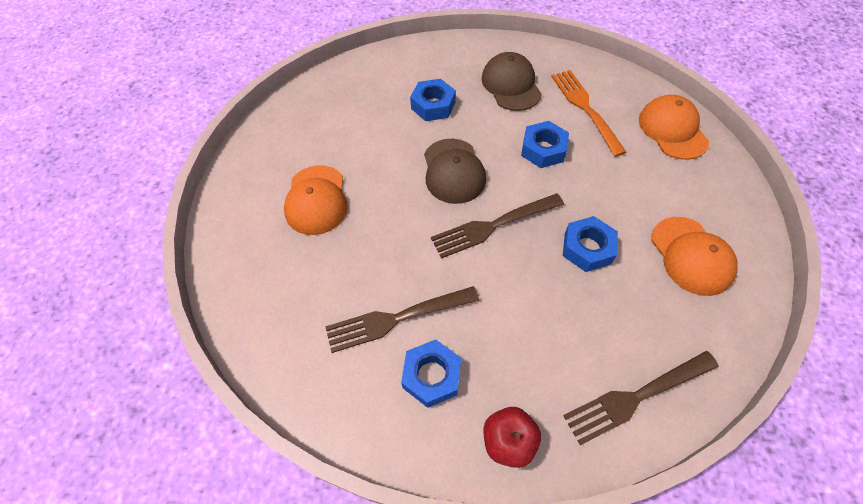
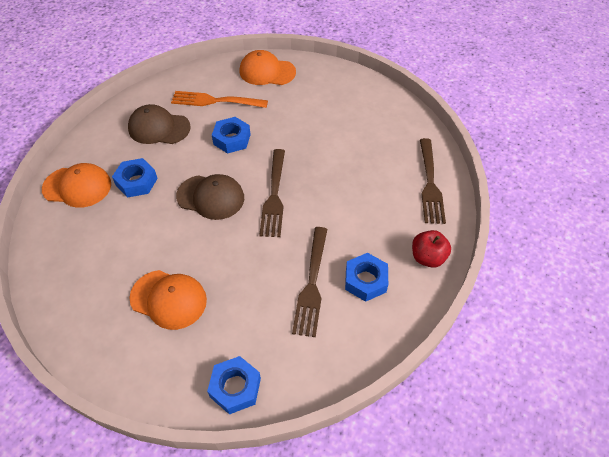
camera: 65 degrees left, 5 degrees down
blue nut [563,216,618,272] -> blue nut moved to [207,356,261,414]
orange cap [651,217,738,296] -> orange cap moved to [42,163,111,208]

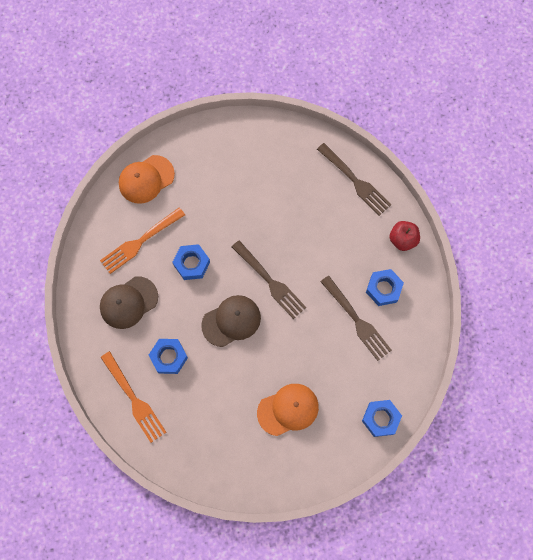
camera: 45 degrees left, 20 degrees up
orange cap [42,163,111,208] -> orange fork [100,351,166,443]

